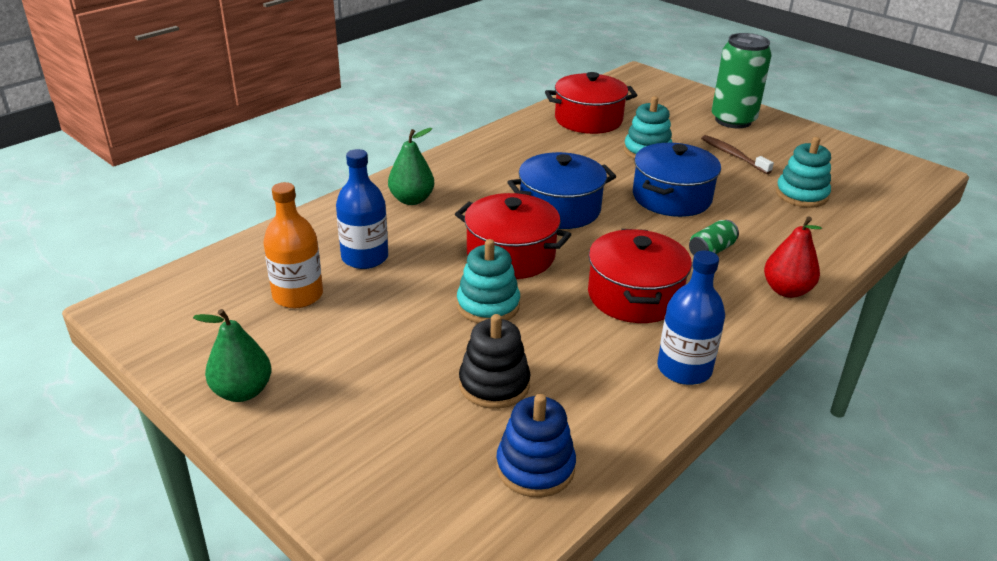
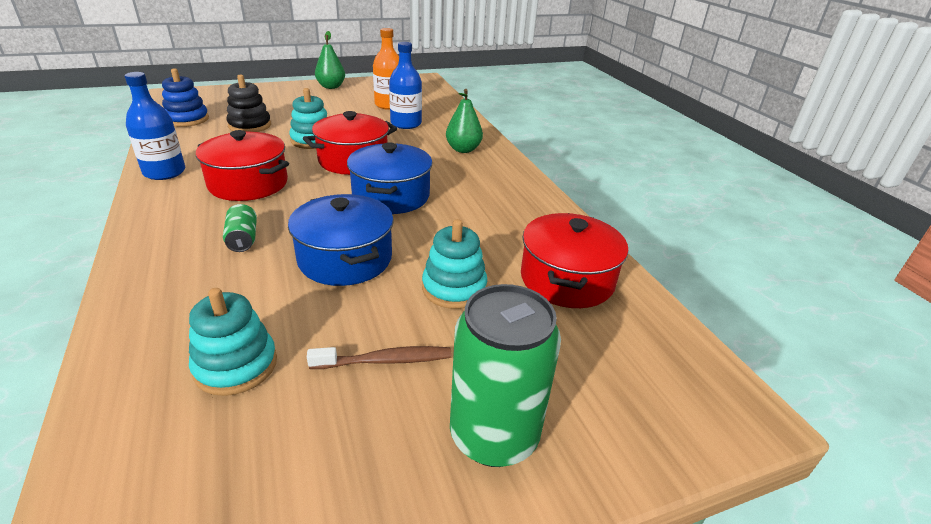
camera: 115 degrees right, 0 degrees up
red pear [764,216,822,298] -> none

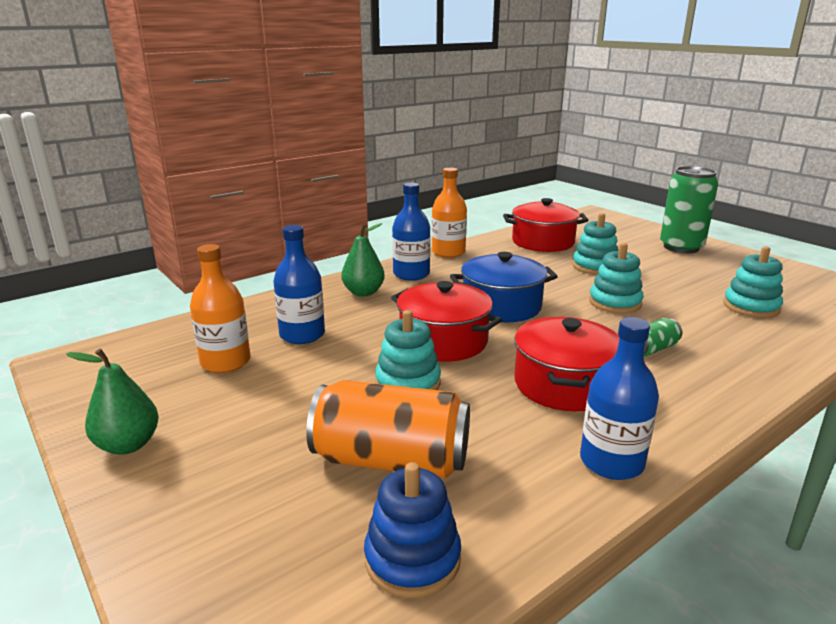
camera: 105 degrees left, 10 degrees down
black stacking toy [226,74,271,132] -> orange can [306,380,470,478]
blue pot [288,194,394,286] -> turquoise stacking toy [589,243,644,314]
brown toothbrush [307,346,452,369] -> none
none -> blue bottle [392,183,431,281]
none -> orange bottle [432,168,467,258]

